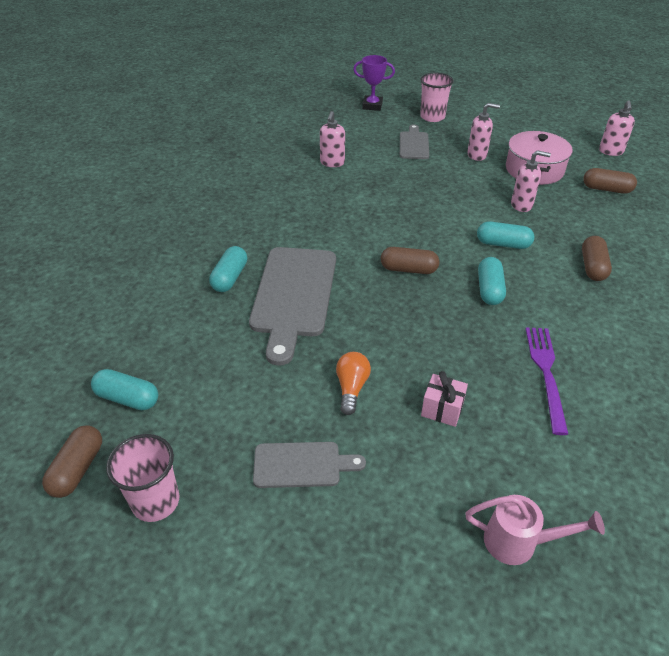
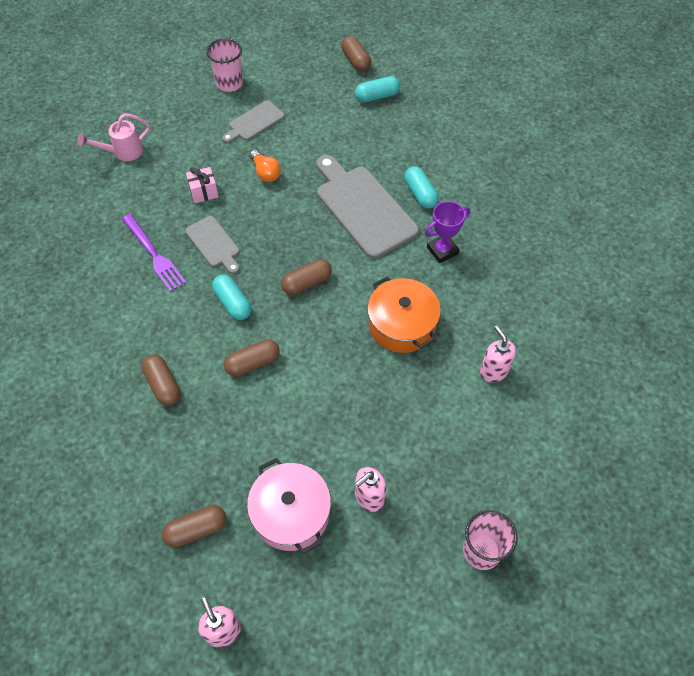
camera: 140 degrees right, 15 degrees up
pink cup [106,434,180,522] -> pink cup moved to [206,38,243,92]
purple trophy [353,55,395,111] -> purple trophy moved to [425,201,470,263]
grey cutting board [400,124,429,159] -> grey cutting board moved to [185,216,240,274]
turquoise capsule [477,221,534,249] -> brown capsule [224,339,280,377]
pink soap dispenser [511,150,551,212] -> none
none -> orange pot [367,276,441,353]

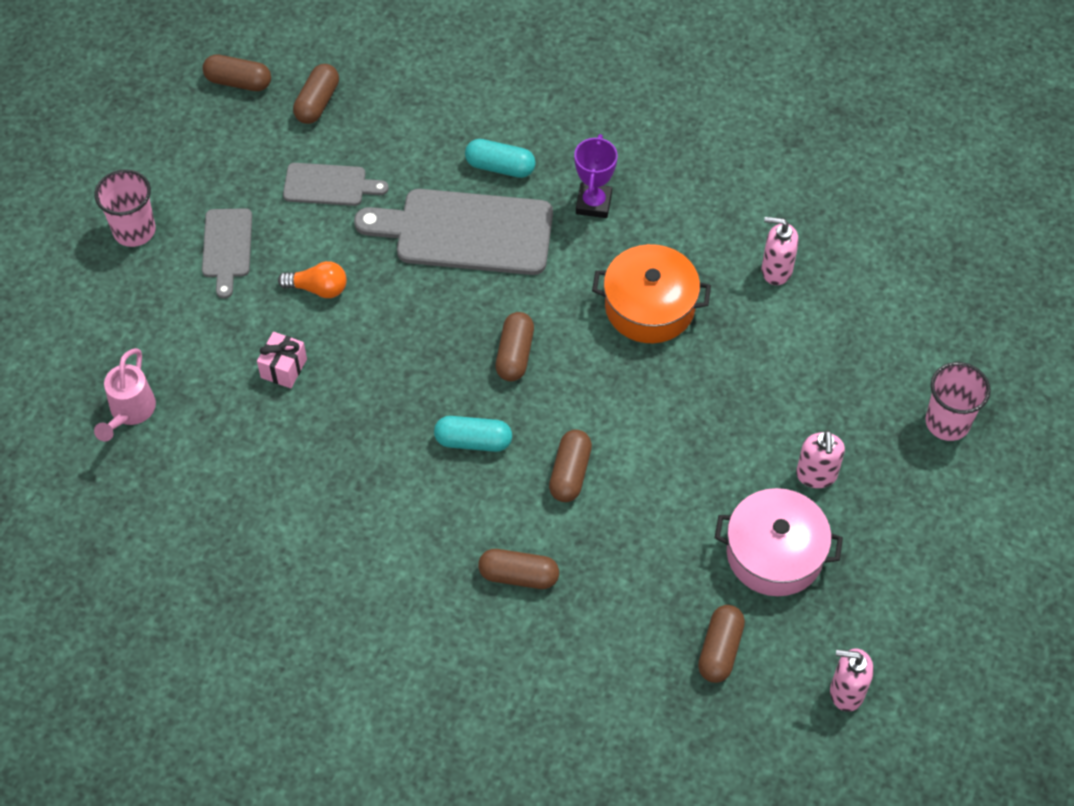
camera: 50 degrees left, 0 degrees up
purple fork [122,214,186,292] -> none
grey cutting board [185,216,240,274] -> grey cutting board moved to [283,163,389,206]
turquoise capsule [355,76,400,103] -> brown capsule [293,64,339,124]

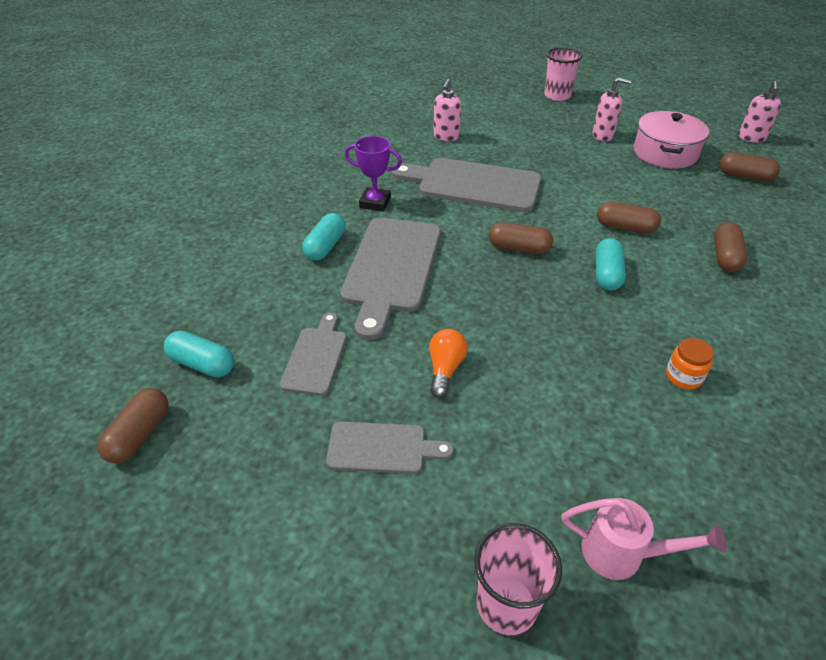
camera: 85 degrees left, 15 degrees down
pink cup [95,169,155,247] -> pink cup moved to [474,523,562,635]
pink gift [257,332,307,388] -> none
brown capsule [293,64,339,124] -> turquoise capsule [164,331,234,377]
orange pot [592,244,711,343] -> grey cutting board [391,158,542,212]
none -> orange jar [666,338,714,390]

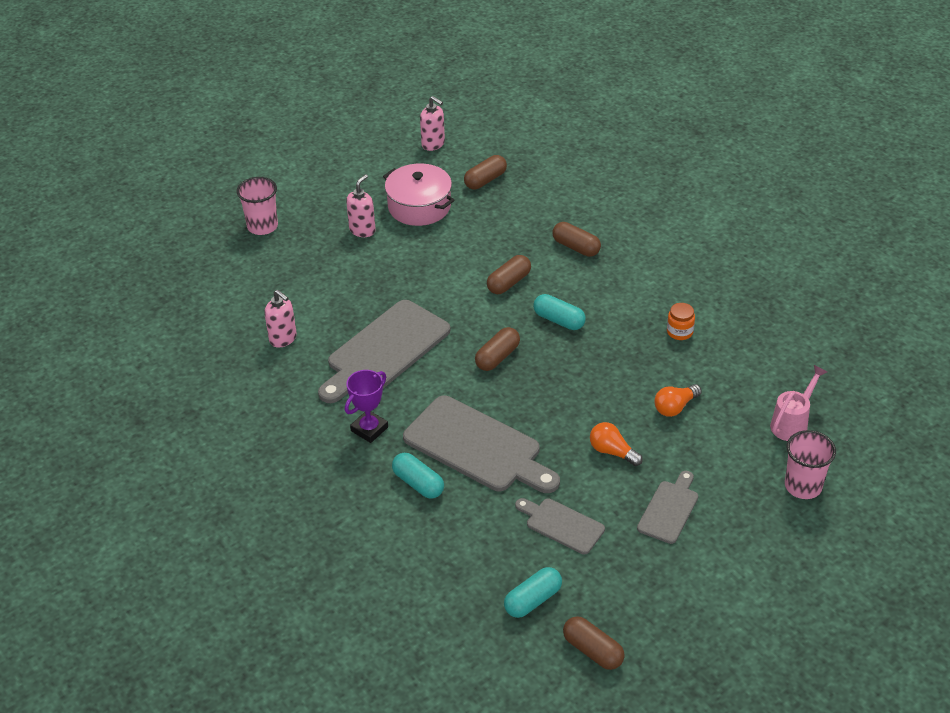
camera: 65 degrees left, 0 degrees up
none -> orange light bulb [654,384,702,417]

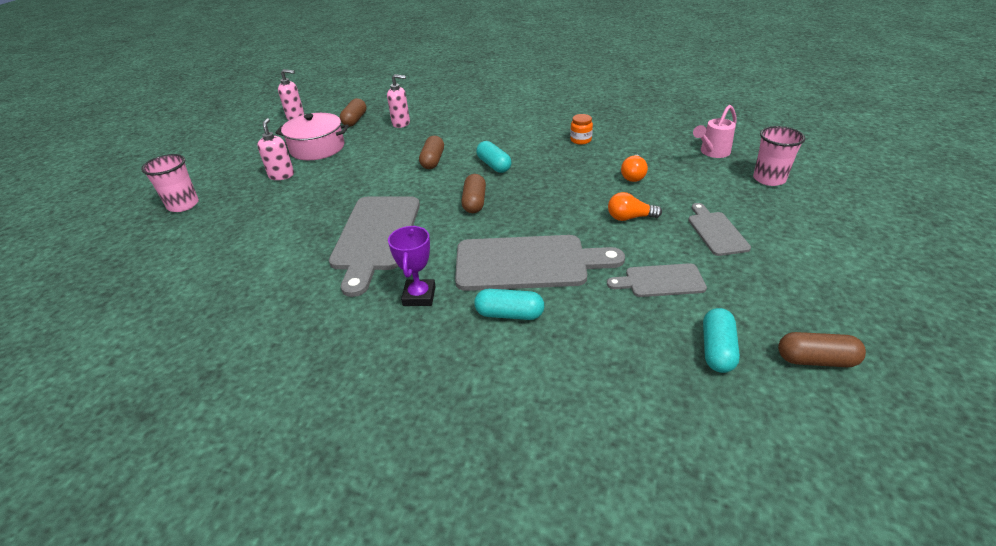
camera: 35 degrees left, 5 degrees down
pink soap dispenser [264,290,297,347] -> pink soap dispenser moved to [387,74,410,128]
turquoise capsule [533,294,586,330] -> turquoise capsule turned 60 degrees clockwise [476,141,512,173]
brown capsule [552,222,601,257] -> none
pink watering can [770,365,827,441] -> pink watering can turned 135 degrees counterclockwise [693,105,737,158]

